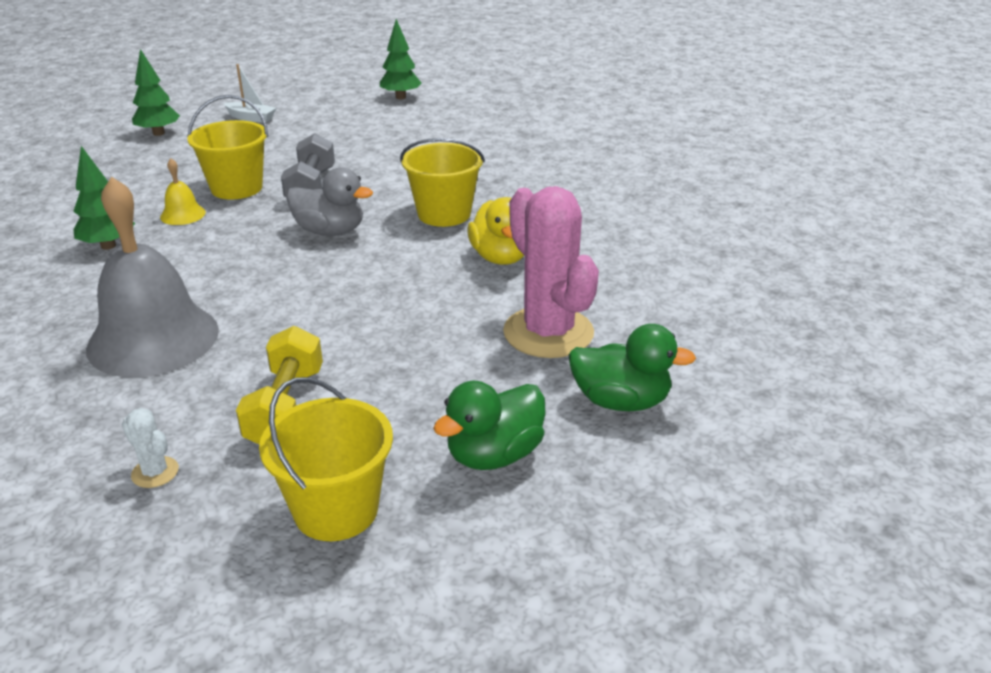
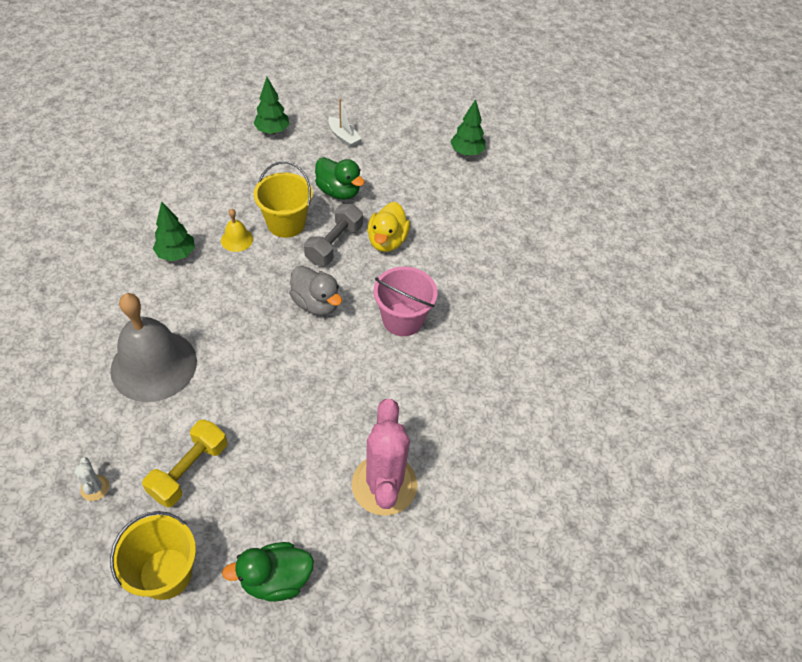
camera: 25 degrees right, 20 degrees up
yellow bucket [400,138,485,227] -> pink bucket [373,266,437,336]
yellow duck [467,197,524,265] -> yellow duck moved to [367,202,410,252]
green duck [568,324,696,411] -> green duck moved to [315,157,365,200]

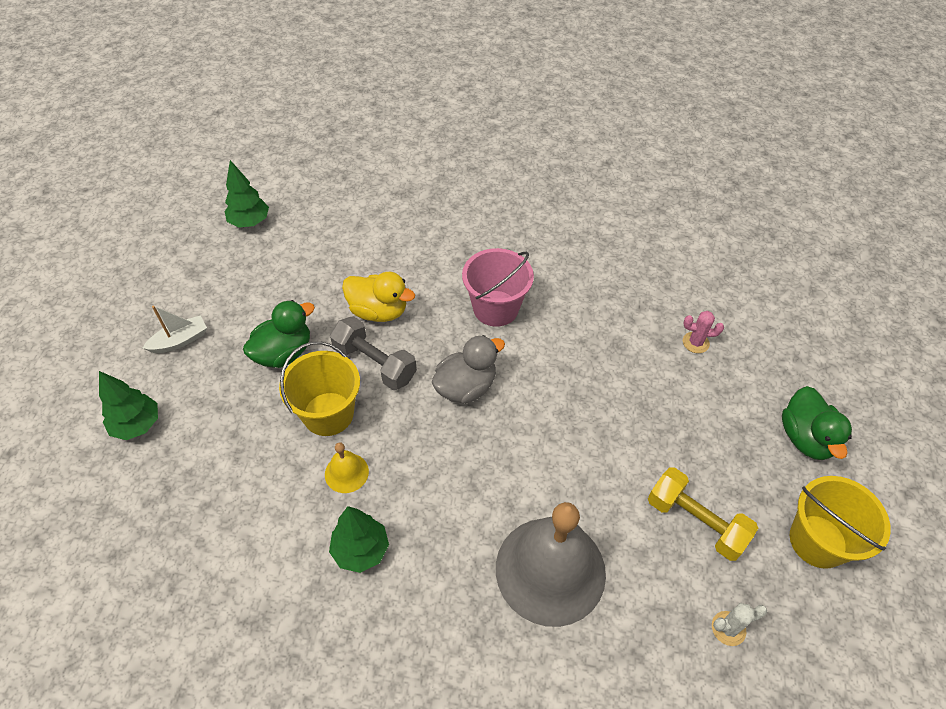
camera: 80 degrees left, 0 degrees up
pink cactus [352,399,418,516] -> pink cactus [683,311,724,353], size x0.41

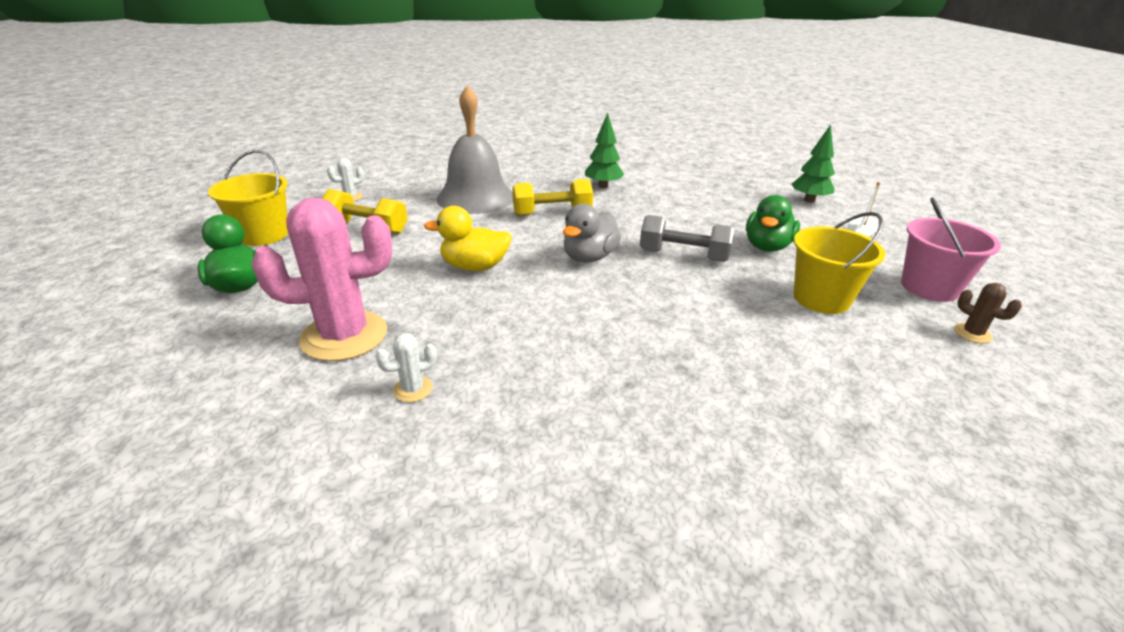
camera: 160 degrees right, 20 degrees down
green tree [225,160,269,228] -> brown cactus [954,283,1022,343]
yellow bucket [279,342,360,436] -> yellow bucket moved to [794,212,886,314]
yellow bell [325,442,369,493] -> none
yellow duck [342,272,415,322] -> yellow duck moved to [424,206,512,271]
pink bucket [462,248,534,327] -> pink bucket moved to [901,197,1001,302]
pink cactus [683,311,724,353] -> pink cactus [251,198,392,361], size x2.42
none -> white cactus [375,333,437,402]
none -> yellow dumbbell [512,179,593,216]

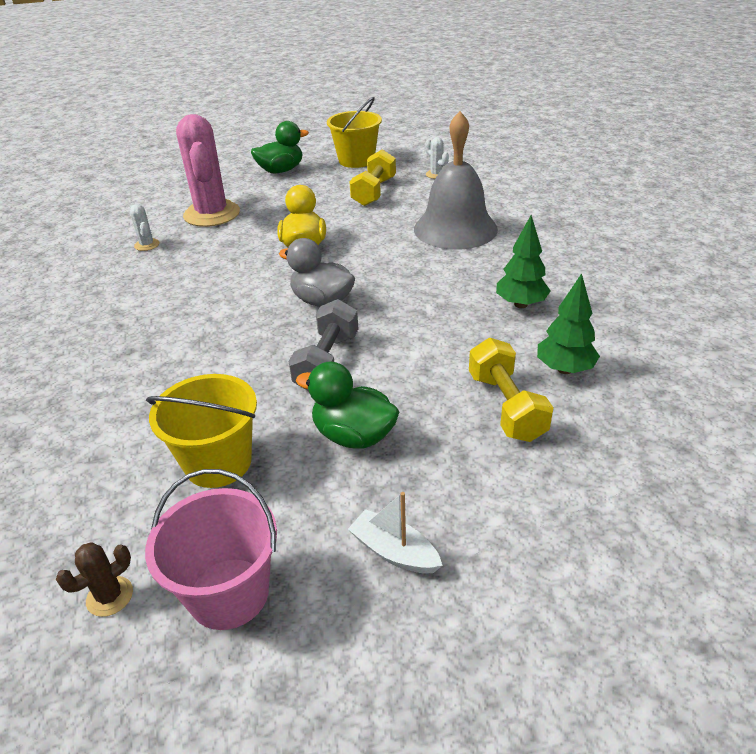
camera: 90 degrees right, 5 degrees up
yellow dumbbell [512,179,593,216] -> yellow dumbbell moved to [469,338,553,442]
green tree [792,125,835,203] -> green tree moved to [537,273,600,374]

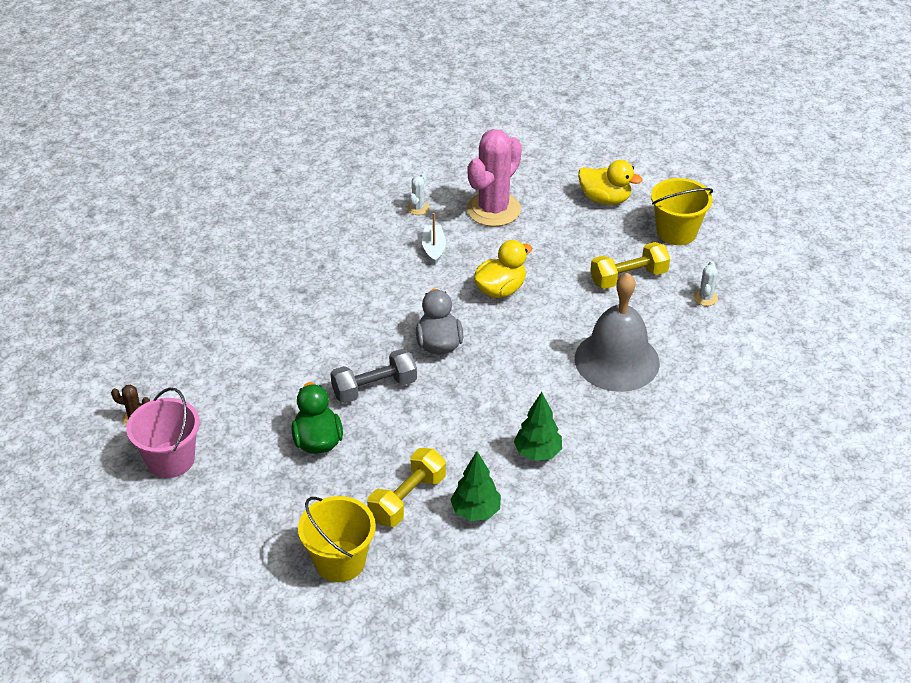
camera: 50 degrees right, 5 degrees up
yellow bucket [146,374,257,488] -> yellow bucket moved to [298,496,376,582]
green duck [251,121,309,173] -> yellow duck [578,160,643,205]
white boat [348,492,443,574] -> white boat moved to [422,213,446,264]

